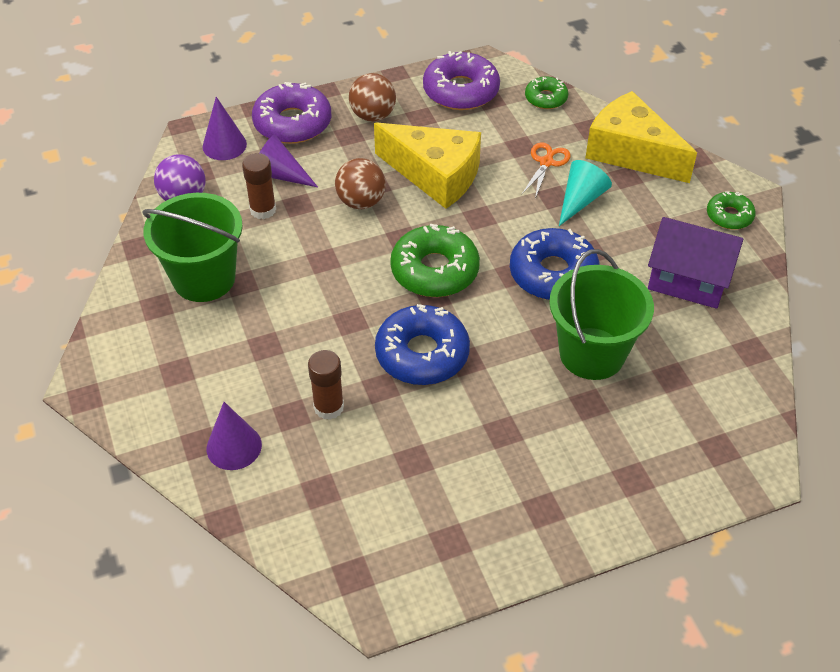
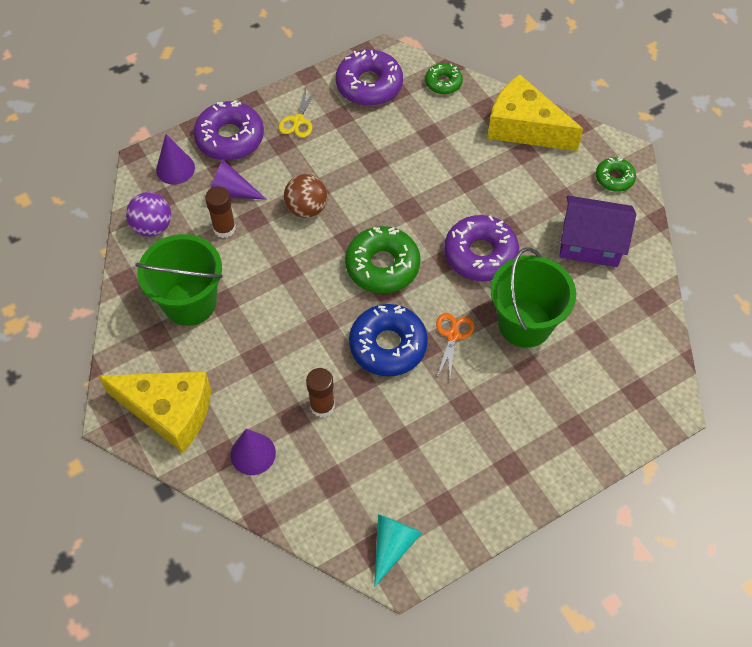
camera: 10 degrees left, 10 degrees up
brown ball [349,73,396,122] -> yellow scissors [278,87,317,138]
yellow cheese [374,122,481,209] -> yellow cheese moved to [98,371,211,453]
blue donut [510,228,600,300] -> purple donut [444,215,519,281]
orange scissors [522,142,571,199] -> orange scissors moved to [436,313,474,379]
turquoise cone [559,160,612,226] -> turquoise cone moved to [374,514,422,587]

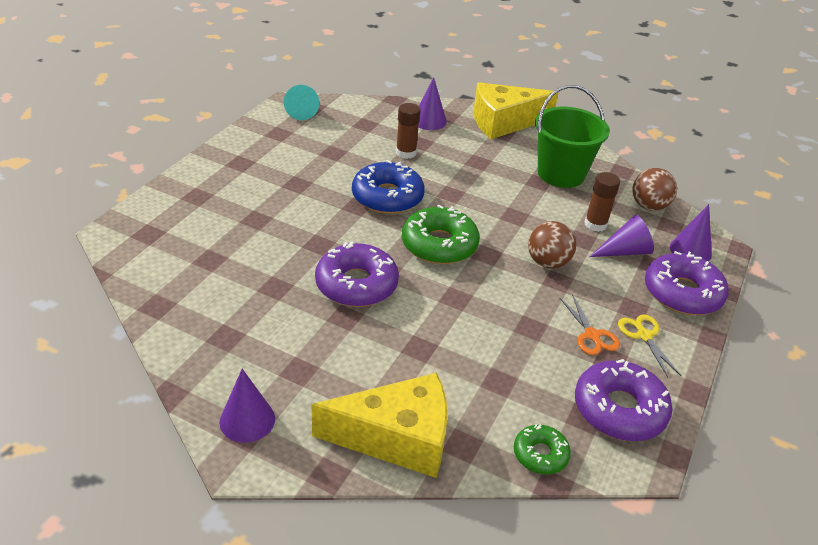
camera: 145 degrees right, 20 degrees down
purple ball [126,192,171,237] -> brown ball [632,168,677,211]
orange scissors [436,313,474,379] -> orange scissors moved to [560,294,620,355]
green bucket [491,248,576,348] -> none
purple house [559,195,636,267] -> none
green donut [596,157,636,192] -> purple cone [219,369,275,443]

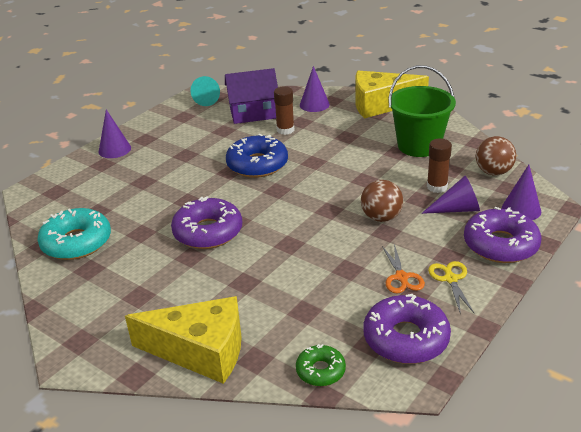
camera: 15 degrees right, 5 degrees down
purple cone [219,369,275,443] -> purple cone moved to [98,110,131,158]
green donut [402,204,480,264] -> none
none -> turquoise donut [37,208,111,260]
none -> purple house [225,68,278,124]

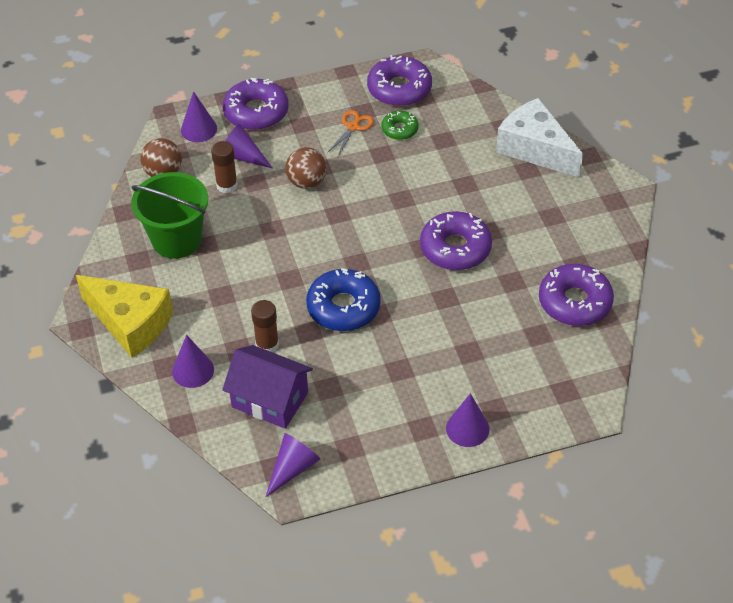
camera: 145 degrees left, 15 degrees up
turquoise donut [37,208,111,260] -> purple donut [539,264,614,326]
yellow cheese [125,296,242,384] -> white cheese [496,98,583,178]
turquoise cone [190,76,220,106] -> purple cone [266,433,321,497]
green donut [296,344,346,386] -> green donut moved to [381,111,419,140]
yellow scissors [428,261,474,314] -> none

